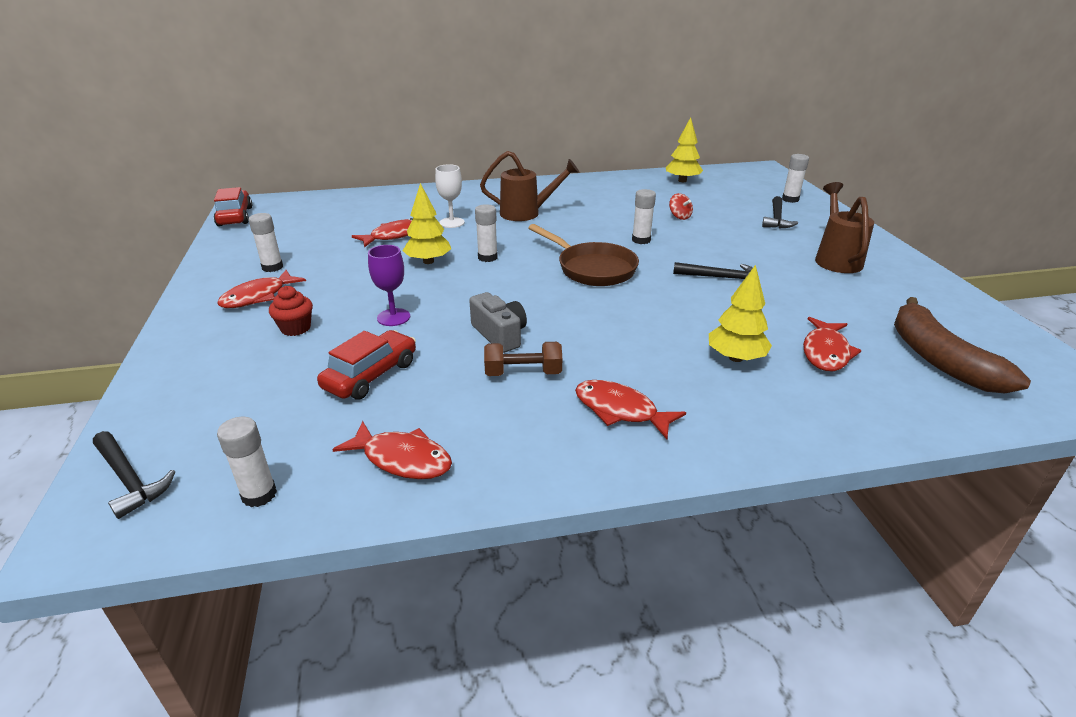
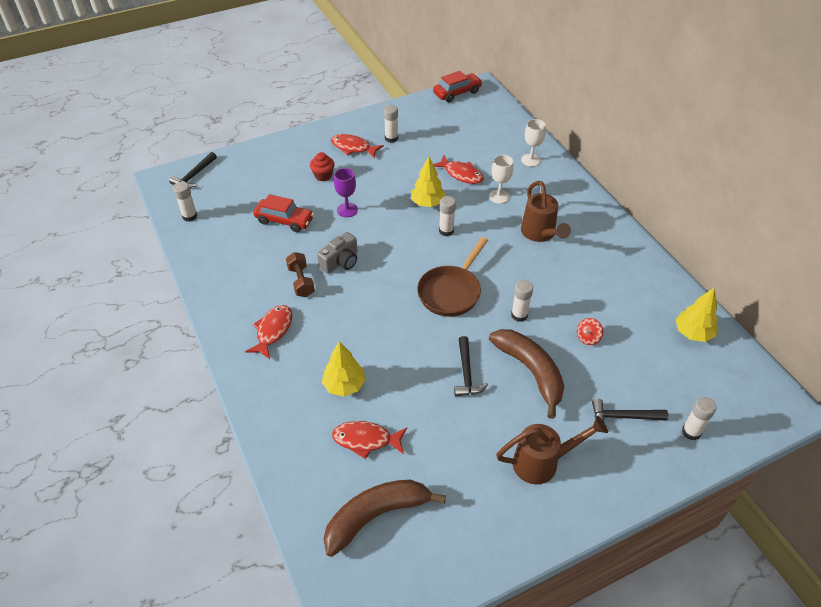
camera: 75 degrees right, 15 degrees up
red fish [332,421,452,479] -> none
none -> brown banana [489,329,564,419]
none -> white goblet [521,119,546,167]

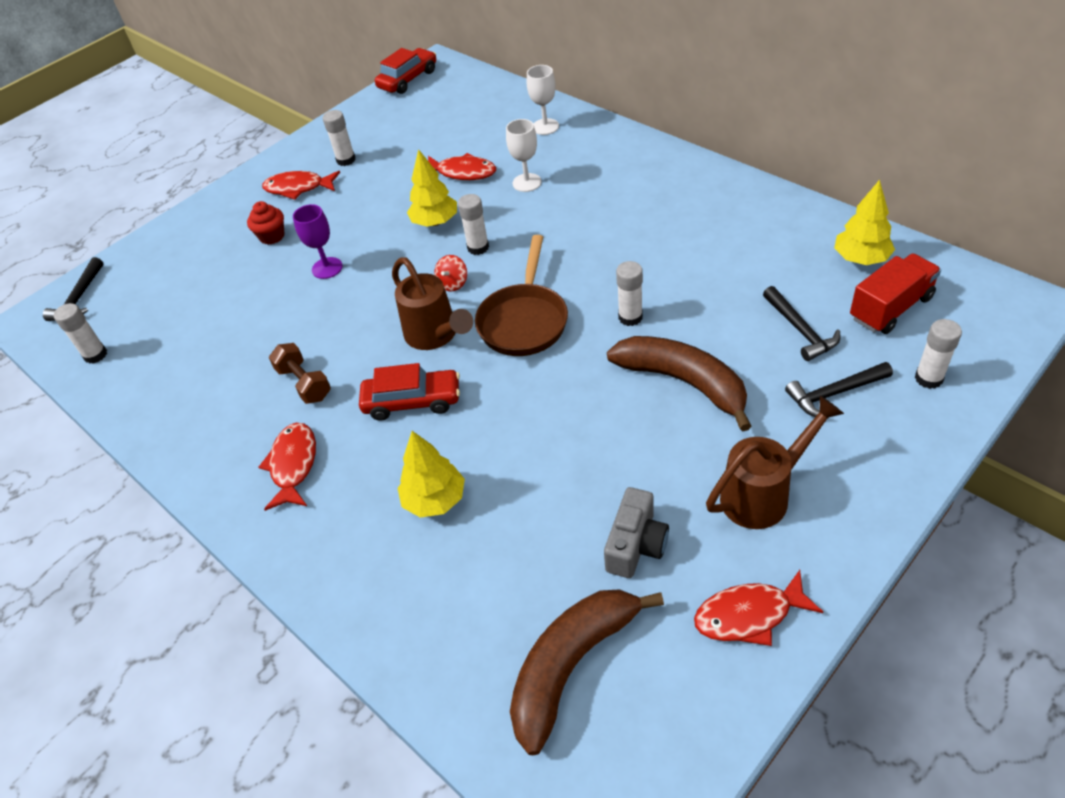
camera: 15 degrees left, 0 degrees up
red car [253,194,314,232] -> red car moved to [359,363,460,421]
grey camera [317,232,357,274] -> grey camera moved to [604,487,669,578]
red fish [332,421,407,459] -> red fish moved to [694,570,823,646]
black hammer [454,336,488,396] -> black hammer moved to [763,286,840,361]
brown watering can [521,181,571,242] -> brown watering can moved to [392,257,473,350]
red spinning top [577,318,603,345] -> red spinning top moved to [434,255,467,292]
none -> red truck [850,254,941,334]

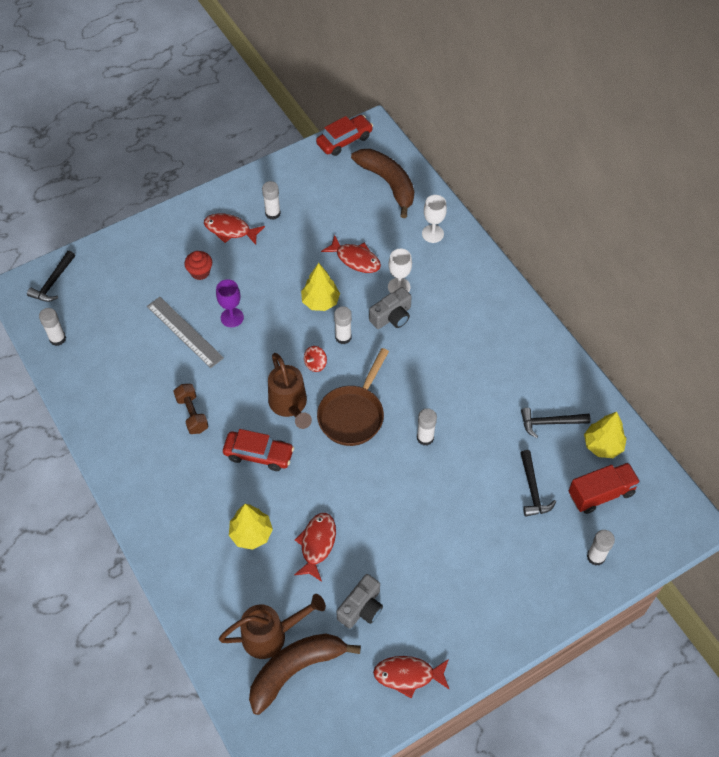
camera: 10 degrees right, 10 degrees up
red fish [258,423,316,511] -> red fish moved to [294,513,336,582]
brown banana [607,336,752,432] -> brown banana moved to [351,149,414,218]
brown watering can [706,396,844,529] -> brown watering can moved to [219,594,326,659]
black hammer [785,362,893,419] -> black hammer moved to [521,408,591,438]
none -> grey ruler [147,297,224,368]
none -> grey camera [369,287,412,329]

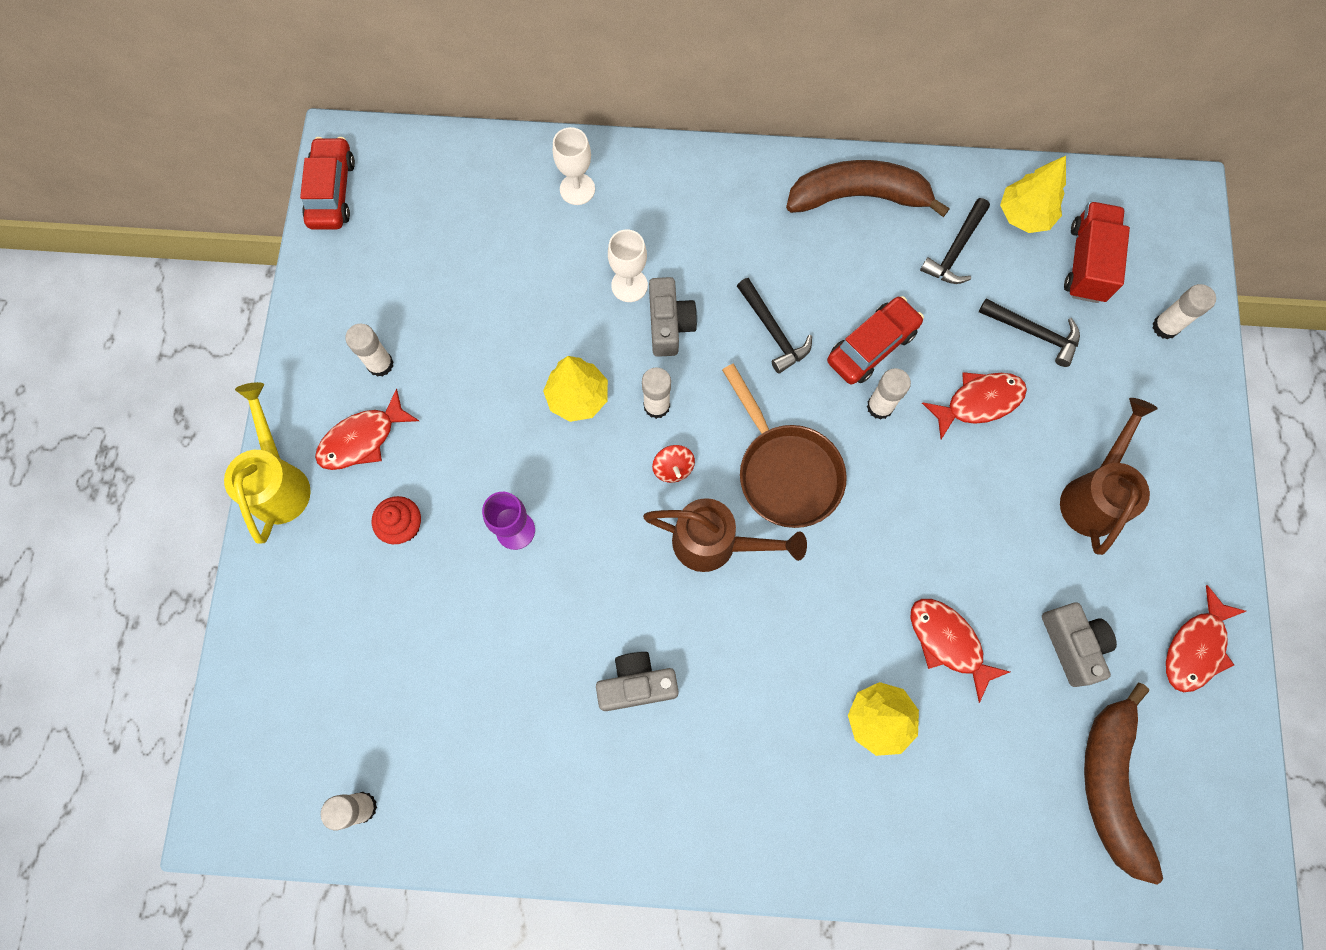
camera: 55 degrees left, 15 degrees up
black hammer [27,251,75,302] -> black hammer moved to [737,278,812,374]
grey ruler [147,297,224,368] -> none
brown dumbbell [173,384,209,434] -> grey camera [596,652,679,711]
brown watering can [219,594,326,659] -> brown watering can moved to [1060,398,1158,555]
red car [223,429,294,471] -> red car moved to [827,296,924,385]
red fish [321,235,381,273] -> red fish moved to [922,372,1027,439]
brown banana [351,149,414,218] -> brown banana moved to [786,160,950,217]
none -> yellow watering can [224,382,311,544]

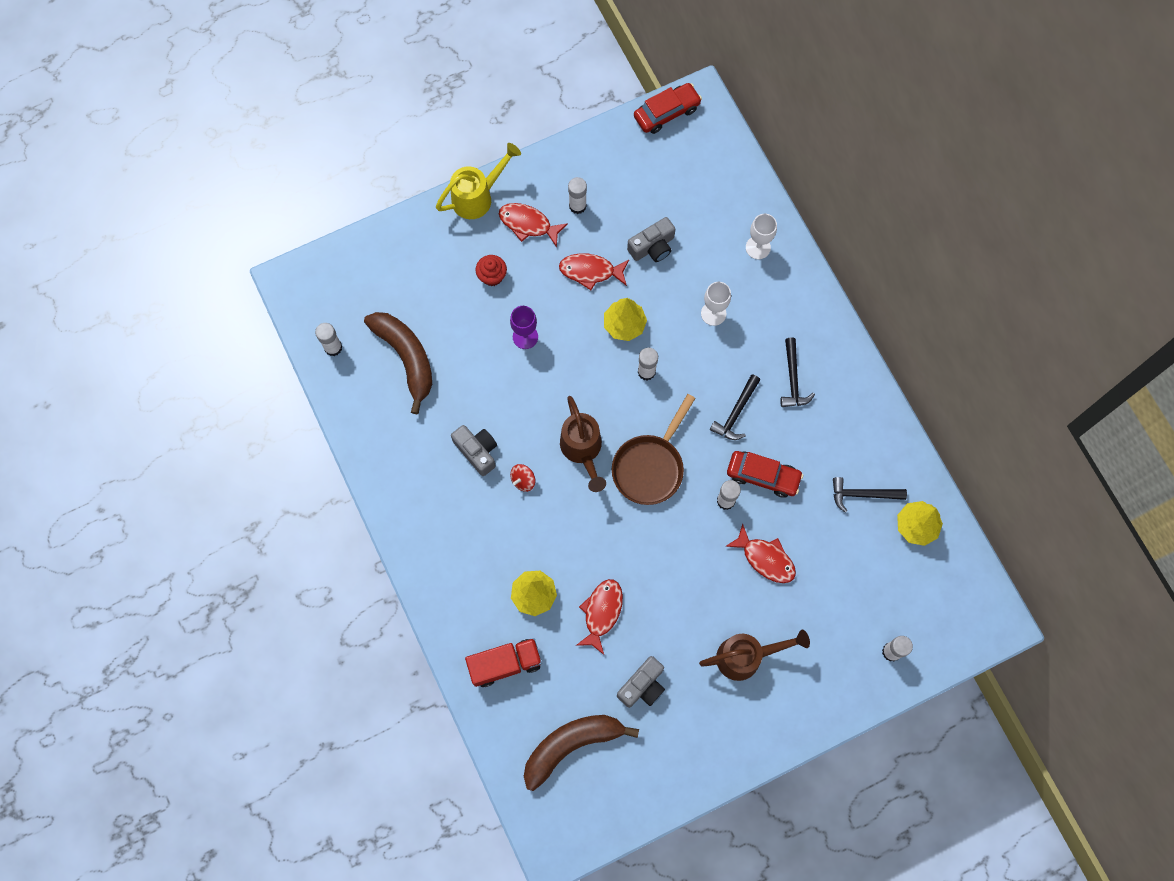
camera: 60 degrees right, 0 degrees up
grey camera [649,277,697,357] -> grey camera moved to [627,217,675,262]
red spinning top [652,445,695,483] -> red spinning top moved to [510,464,535,492]
brown banana [786,160,950,217] -> brown banana moved to [364,312,432,414]
black hammer [979,299,1080,367] -> black hammer moved to [780,337,815,407]
red truck [1064,201,1130,303] -> red truck moved to [465,638,542,687]
red fish [1166,585,1246,692] -> red fish moved to [559,253,629,290]

